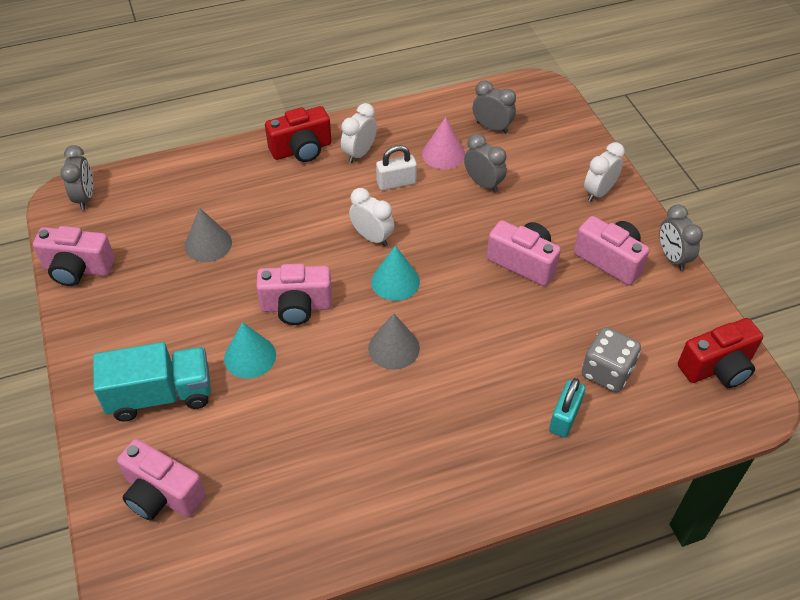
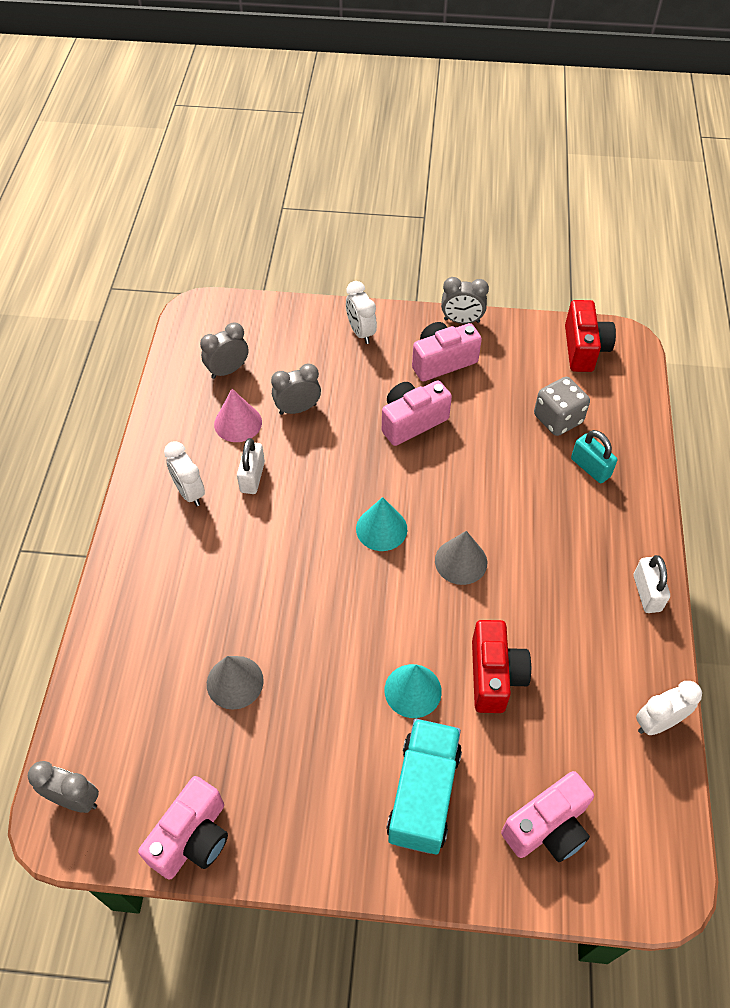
camera: 65 degrees left, 5 degrees up
pink camera [256,264,332,325] -> none
red camera [265,106,332,162] -> red camera moved to [472,620,531,713]
white clock [349,188,394,247] -> white clock moved to [636,681,702,735]
none -> white padlock [633,555,670,613]

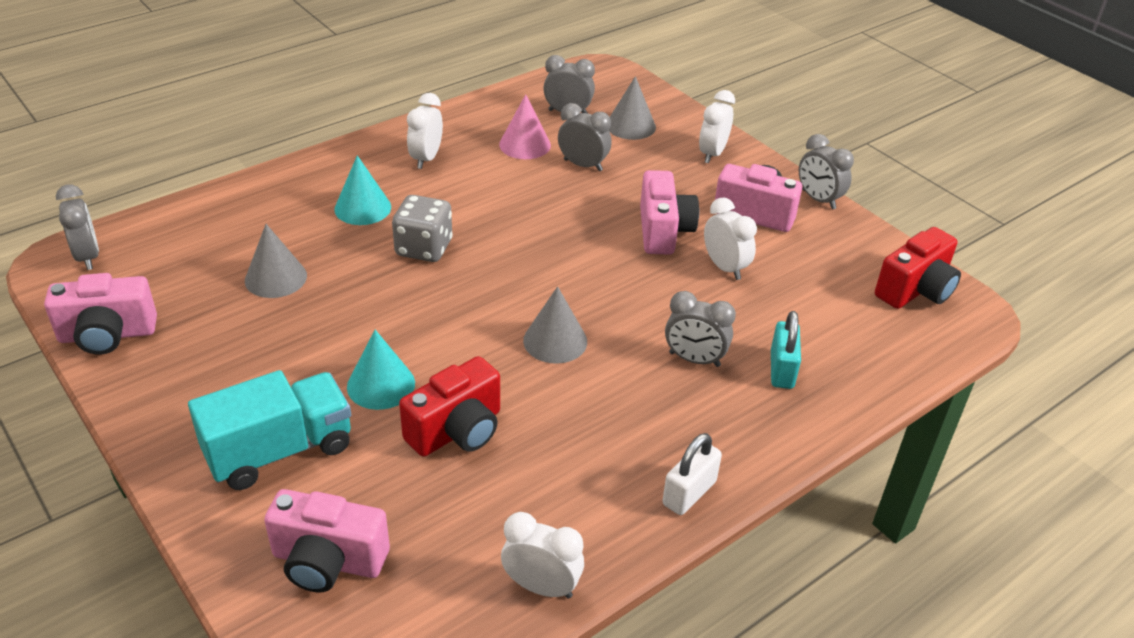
camera: 45 degrees right, 15 degrees down
white padlock [237,438,265,494] -> none
turquoise cone [356,497,407,551] -> turquoise cone moved to [334,155,391,225]
pink camera [382,380,452,446] -> pink camera turned 75 degrees clockwise [640,170,699,255]
grey dice [534,377,590,436] -> grey dice moved to [392,195,453,262]
none -> grey cone [609,76,656,140]
none -> grey clock [665,291,736,367]
none -> white clock [704,198,757,280]

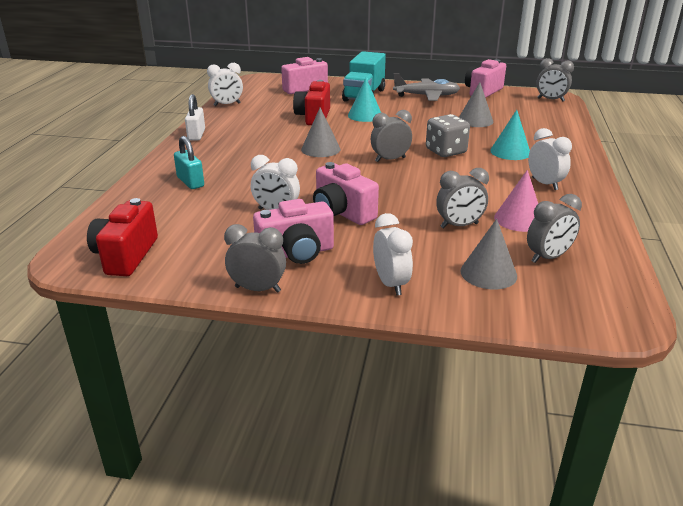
camera: 140 degrees right, 10 degrees down
grey clock [665,291,736,367] -> grey clock moved to [371,110,412,162]
none -> grey plane [393,73,460,101]

